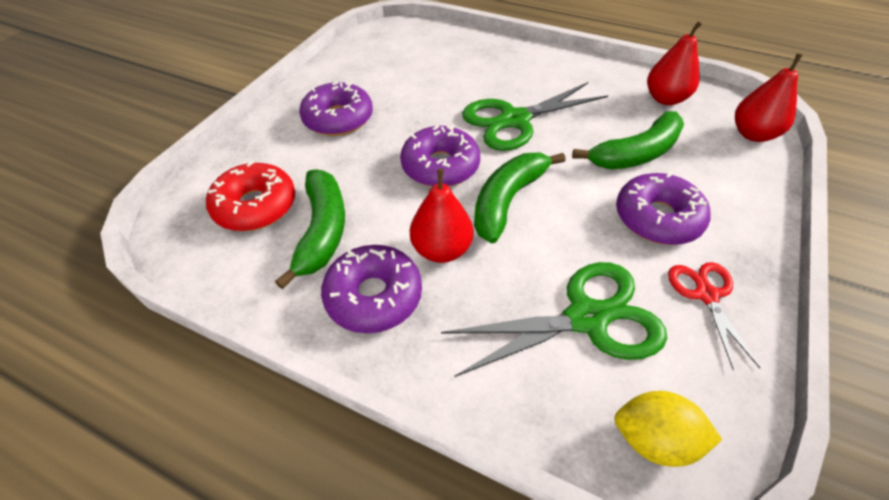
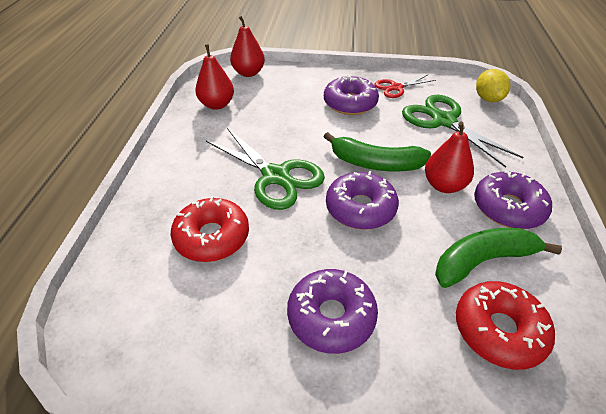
camera: 110 degrees left, 5 degrees down
green banana [572,111,684,169] -> none
none -> red donut [171,196,249,262]

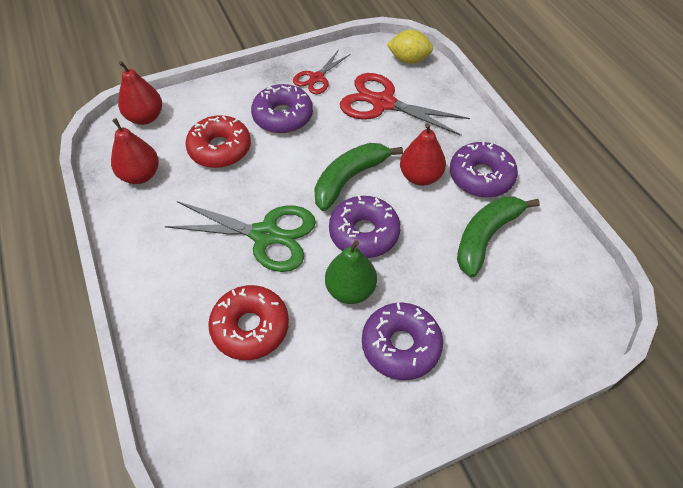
camera: 30 degrees left, 10 degrees up
green banana [324,132,431,172] -> green banana turned 150 degrees clockwise [314,143,403,211]
green scissors [402,95,524,168] -> red scissors [340,73,470,136]
red donut [456,281,555,370] -> red donut moved to [185,115,251,168]
yellow lemon [476,69,511,102] -> yellow lemon turned 45 degrees counterclockwise [387,30,433,64]
none -> green pear [325,240,377,304]

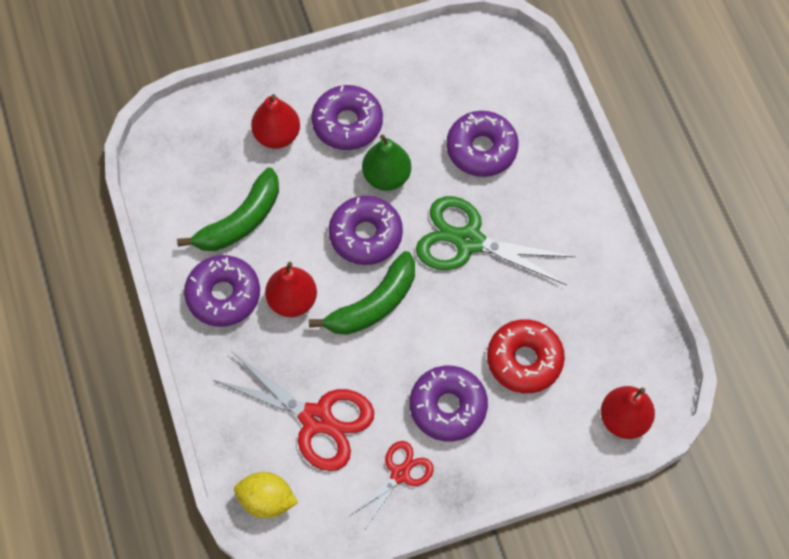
camera: 175 degrees left, 10 degrees up
red pear [111,118,159,184] -> red pear moved to [251,94,300,149]
red donut [208,285,289,360] -> purple donut [446,111,519,177]

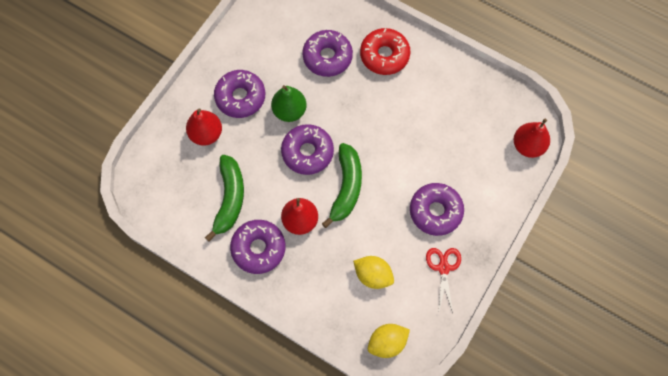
camera: 40 degrees left, 5 degrees up
red scissors [213,351,374,471] -> yellow lemon [353,256,394,289]
green scissors [416,196,576,285] -> none
red donut [487,319,565,393] -> red donut moved to [360,28,411,75]

